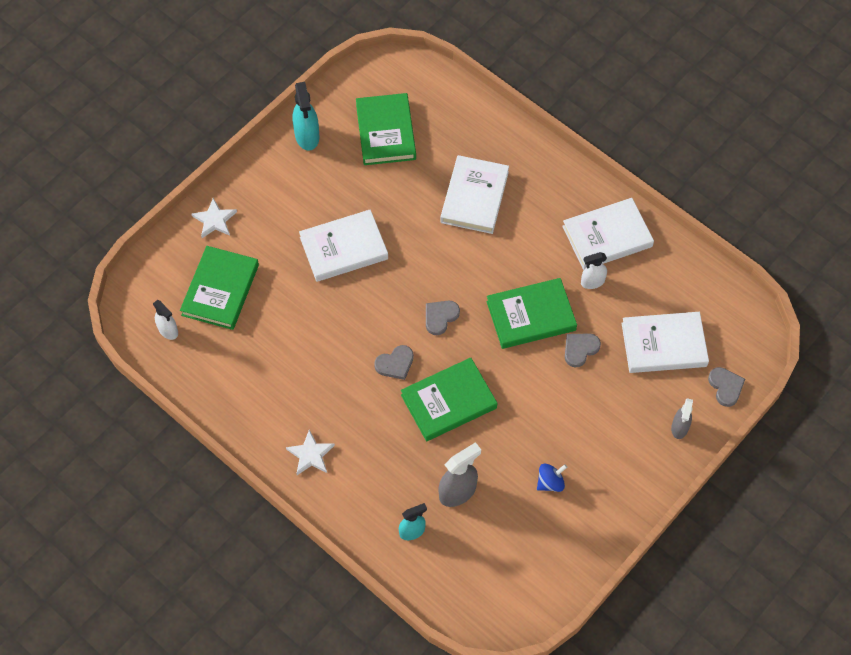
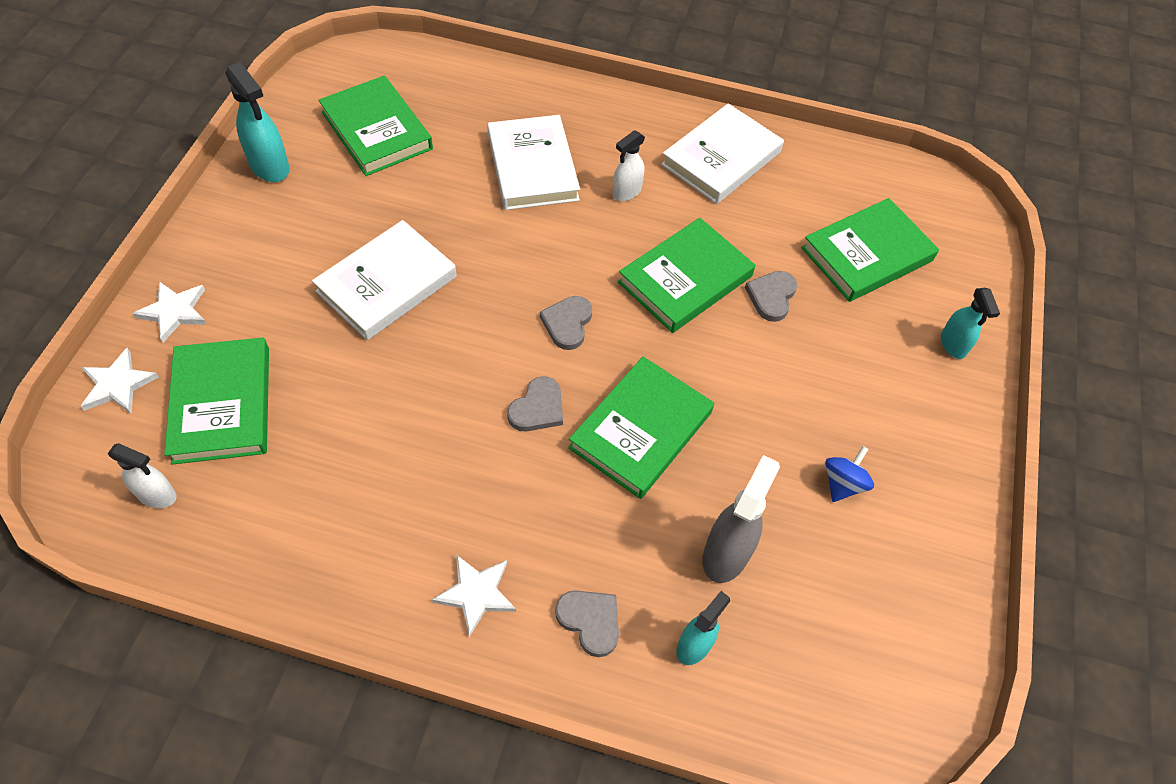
camera: 30 degrees left, 5 degrees down
white spray bottle [581,252,607,289] -> white spray bottle moved to [612,130,645,201]
white book [621,312,709,373] -> green book [801,198,939,302]
grey spray bottle [671,398,693,439] -> turquoise spray bottle [941,288,1000,359]
grey heart [708,367,745,407] -> grey heart moved to [555,590,619,657]
none -> white star [81,348,159,413]

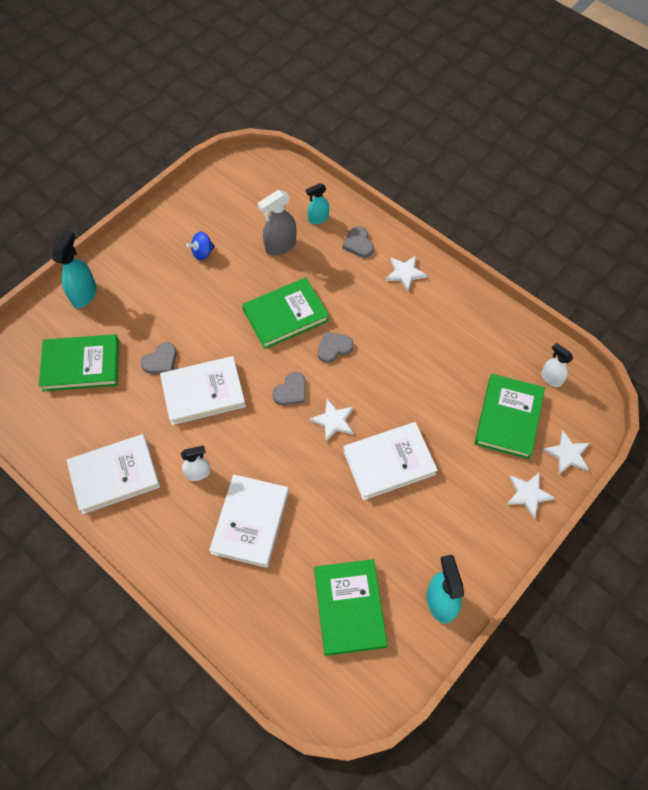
camera: 150 degrees left, 5 degrees up
green book [618,218,755,333] -> white book [160,356,246,425]
turquoise spray bottle [941,288,1000,359] -> turquoise spray bottle [52,230,97,308], size x1.56
none -> white star [310,399,354,442]

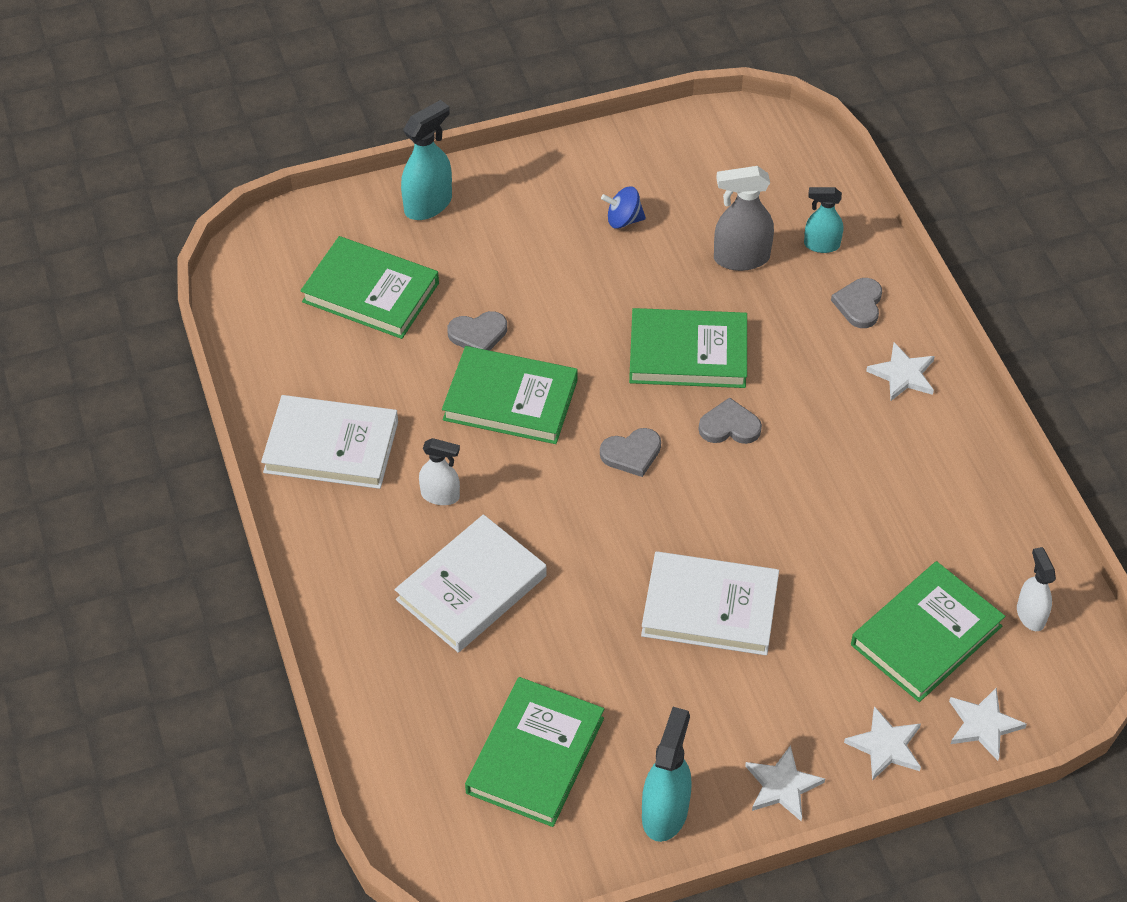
camera: 30 degrees right, 10 degrees down
white book [160,356,246,425] -> green book [442,346,578,444]
white star [310,399,354,442] -> white star moved to [745,745,825,821]

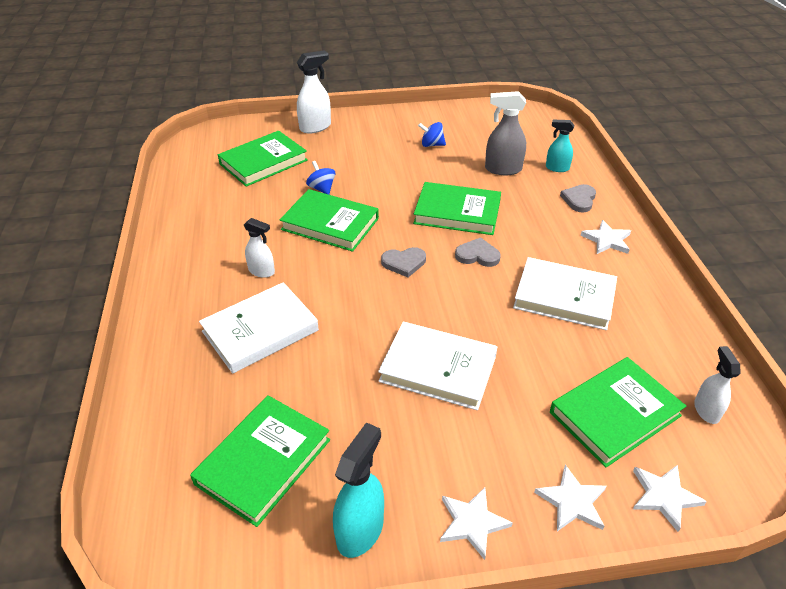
camera: 10 degrees right, 10 degrees down
white book [261,395,398,489] -> white book moved to [513,257,617,330]
green book [300,236,439,339] -> green book turned 75 degrees counterclockwise [218,131,308,187]
turquoise spray bottle [401,100,452,220] -> white spray bottle [297,50,331,133]
grey heart [447,311,507,351] -> blue spinning top [306,161,335,195]

